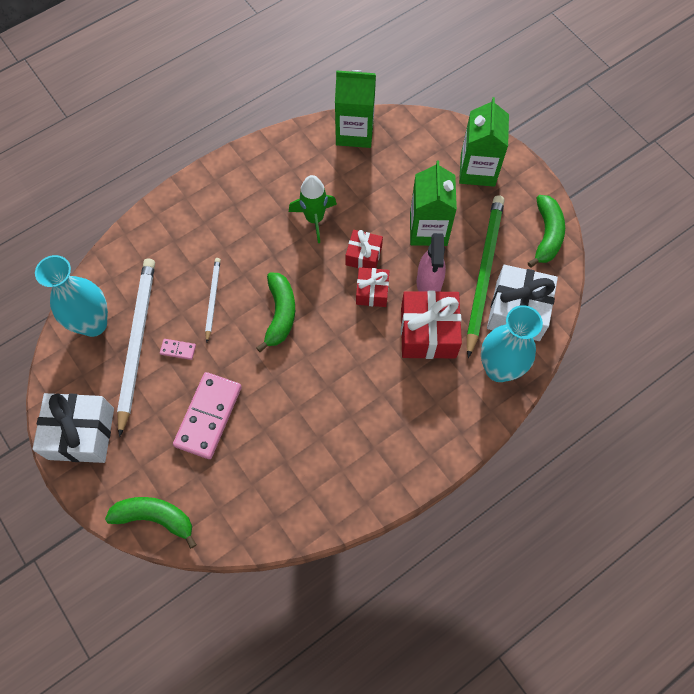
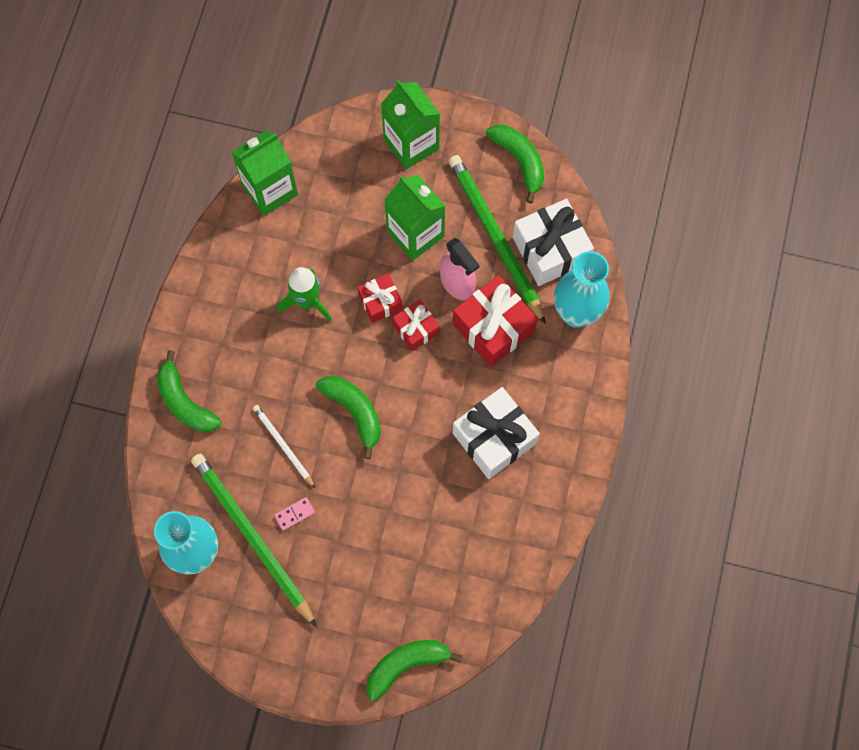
camera: 40 degrees left, 5 degrees up
white gift [33,393,114,463] -> white gift moved to [453,387,540,479]
white pencil [117,258,155,437] -> green pencil [191,454,317,627]
pink domino [173,372,242,459] -> none
none -> green banana [157,350,222,432]

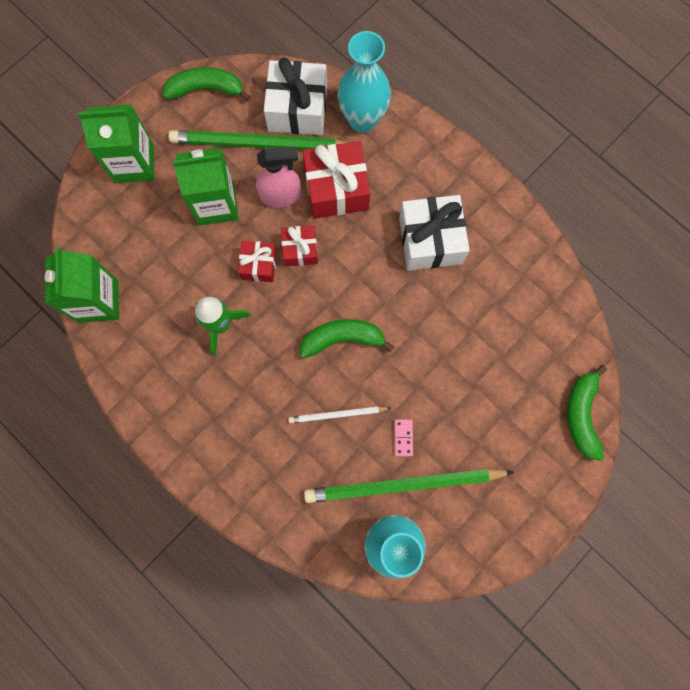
camera: 60 degrees left, 5 degrees up
green banana [157,350,222,432] -> none

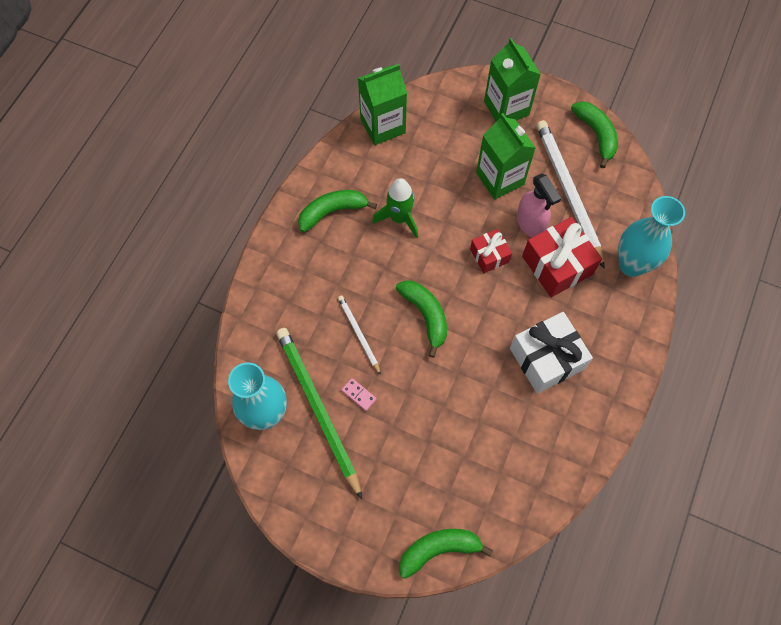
camera: 70 degrees right, 10 degrees down
green pencil [168,130,349,150] -> white pencil [537,120,605,269]
red gift [238,241,277,282] -> none
white gift [264,57,327,135] -> none
pink domino [394,419,413,456] -> pink domino turned 60 degrees clockwise [341,378,377,411]
none -> green banana [298,190,377,232]

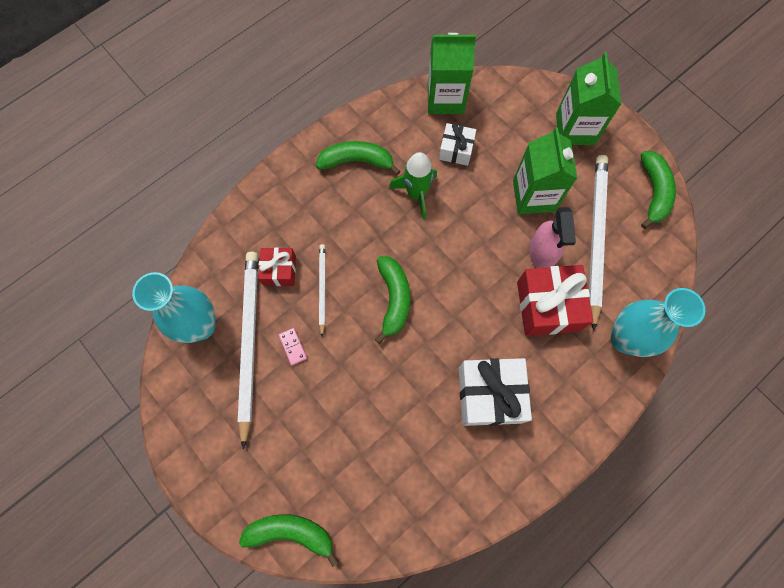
camera: 25 degrees right, 5 degrees up
green pencil [276,328,362,499] -> white pencil [238,252,258,449]
red gift [470,229,512,273] -> red gift moved to [258,247,296,286]
none -> white gift [439,123,476,166]

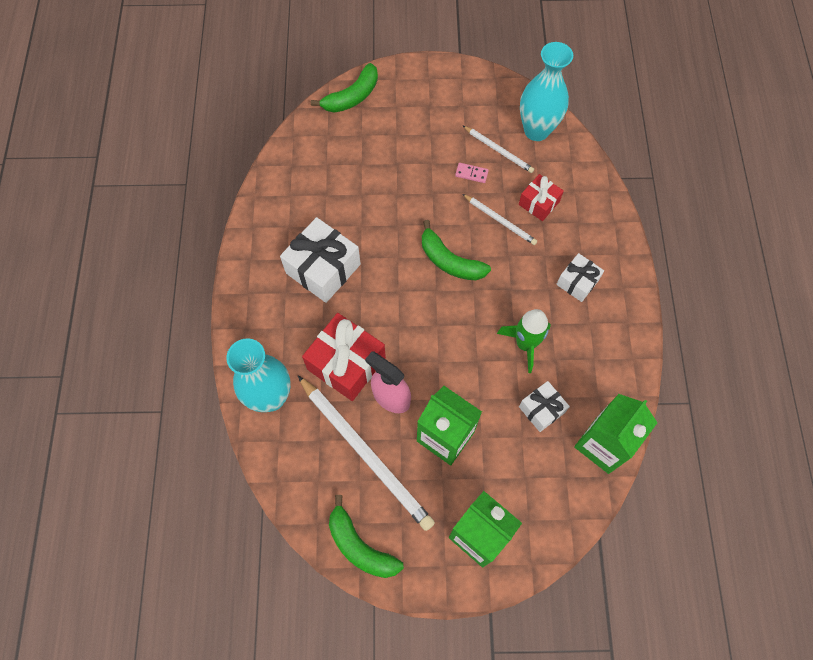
camera: 130 degrees right, 5 degrees down
white pencil [238,252,258,449] -> white pencil [462,125,534,173], size x0.50
green banana [316,141,400,175] -> none
none -> white gift [556,253,604,302]

